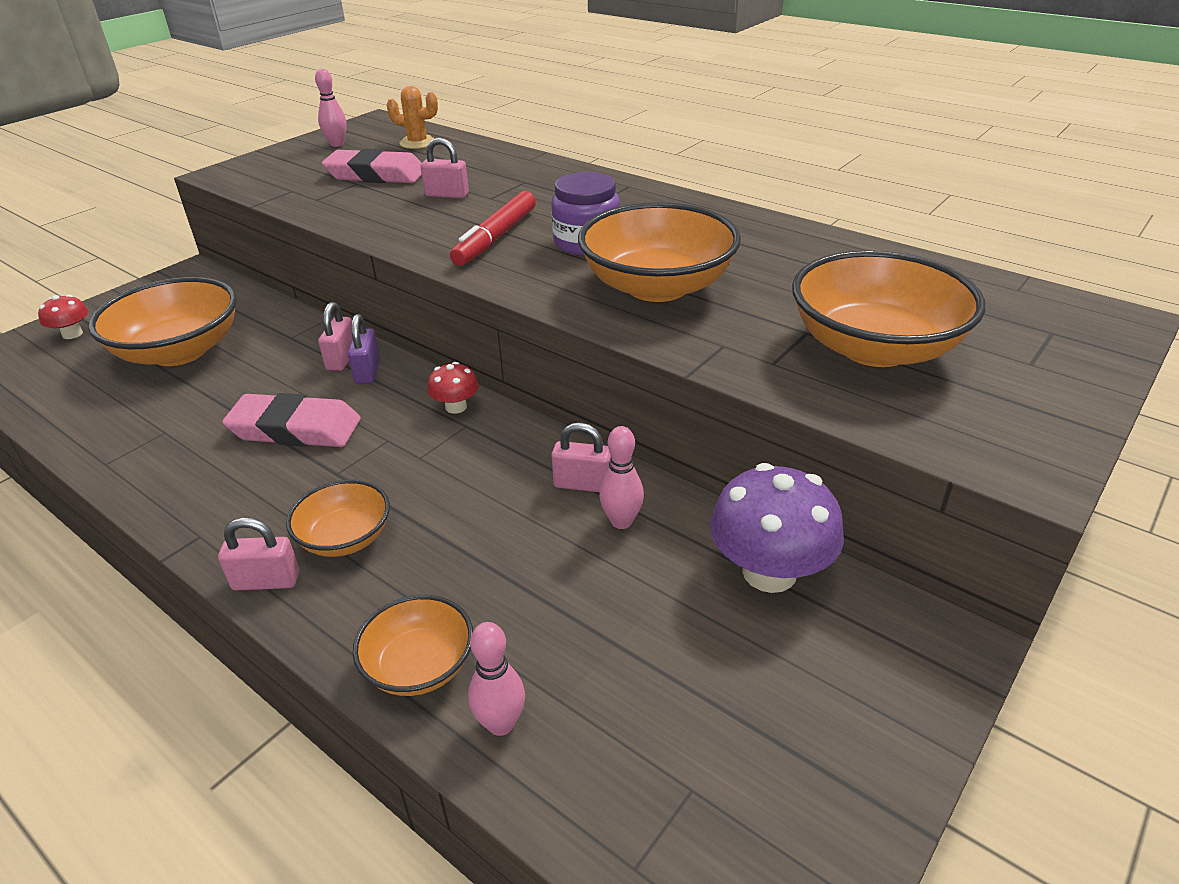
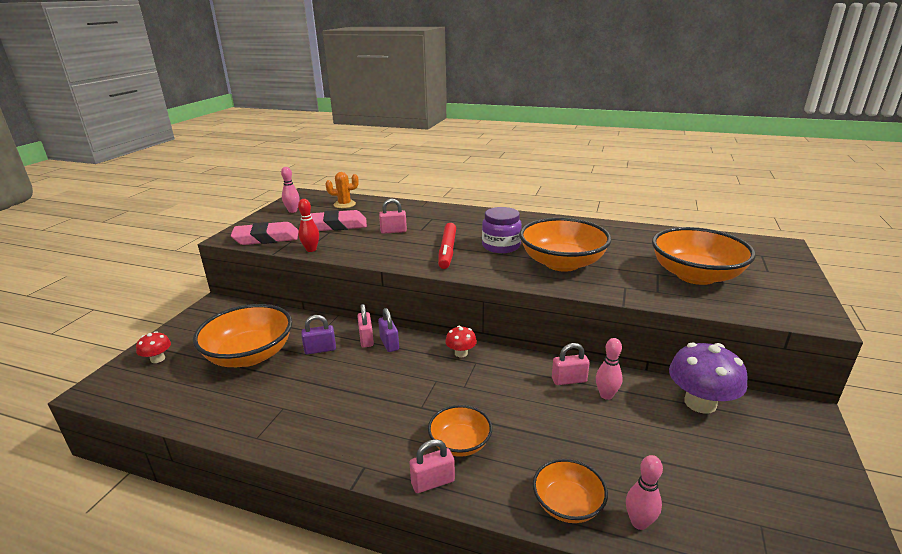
camera: 20 degrees left, 10 degrees down
pink eraser [222,393,361,447] -> pink eraser moved to [231,222,299,245]
none -> red bowling pin [298,199,319,252]
none -> purple padlock [301,315,336,354]

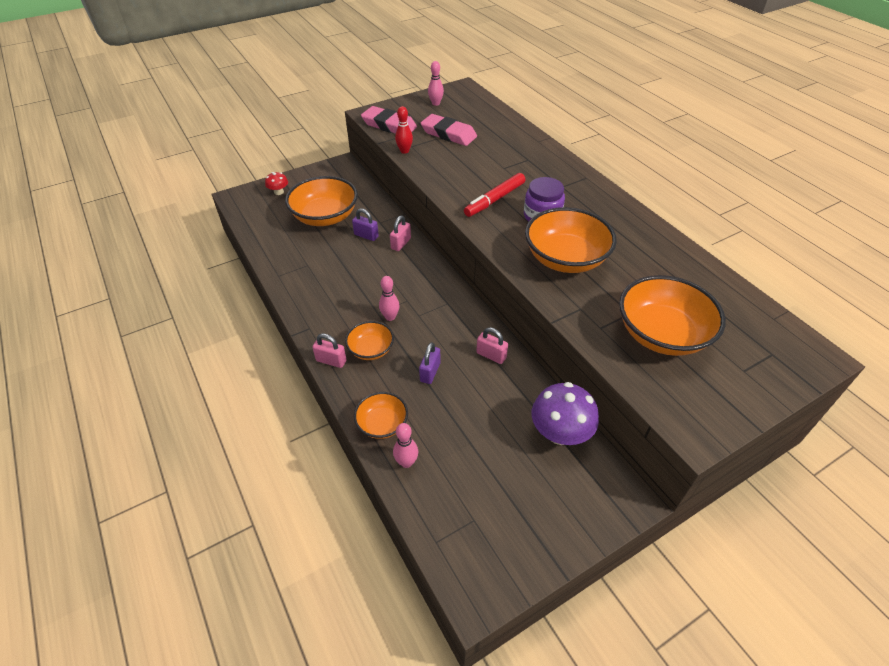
camera: 40 degrees right, 20 degrees up
orange cactus [325,172,359,208] -> none
purple padlock [378,308,399,352] -> purple padlock moved to [419,342,440,384]
pink padlock [379,199,407,234] -> none
red mushroom [445,326,477,357] -> none
pink bowling pin [596,338,623,400] -> pink bowling pin moved to [379,276,400,321]

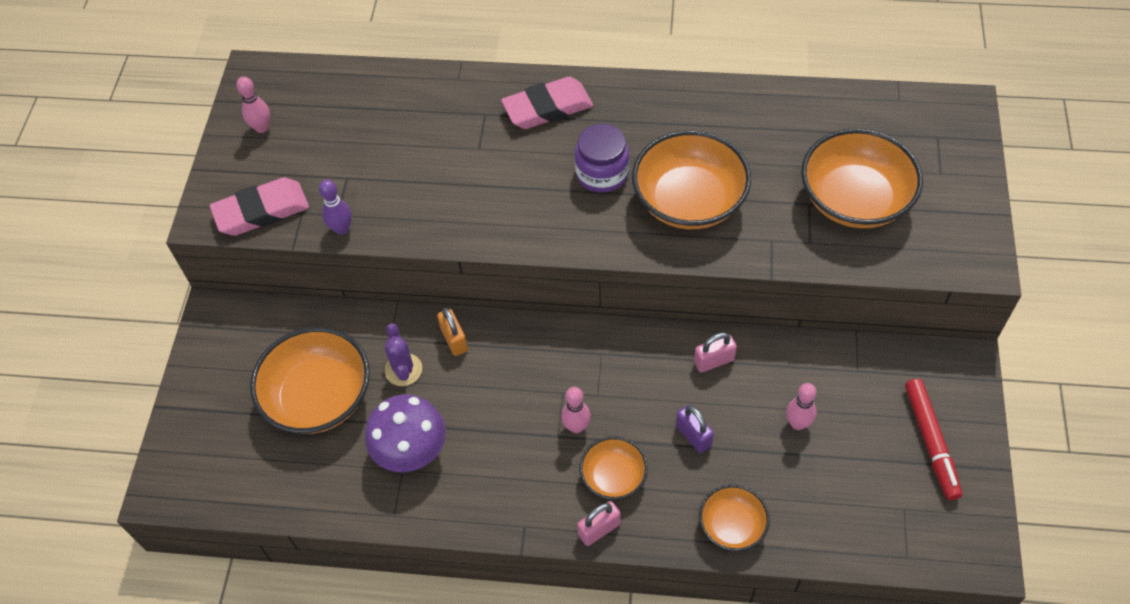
camera: 50 degrees left, 10 degrees up
red mushroom [265,172,288,195] -> none
purple padlock [352,208,379,241] -> purple cactus [385,323,422,386]
pink padlock [390,216,411,251] -> orange padlock [437,308,468,356]
pink bowling pin [393,423,418,468] -> pink bowling pin moved to [786,383,817,430]
red bowling pin [395,106,413,154] -> purple bowling pin [319,180,352,235]
pink eraser [421,114,477,146] -> pink eraser moved to [501,77,593,129]
red marker [464,173,525,217] -> red marker moved to [905,379,962,500]
purple mushroom [531,382,599,445] -> purple mushroom moved to [365,394,446,472]

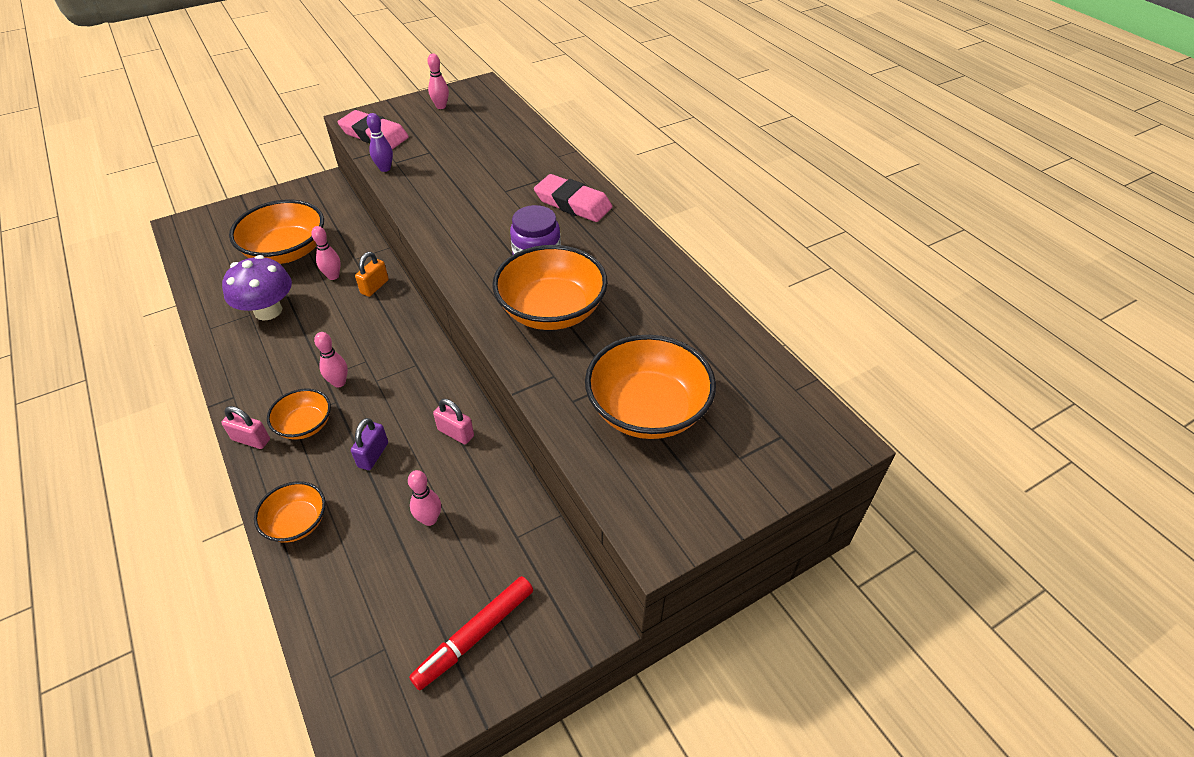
camera: 50 degrees right, 10 degrees down
purple cactus [385,323,422,386] -> pink bowling pin [311,226,341,280]

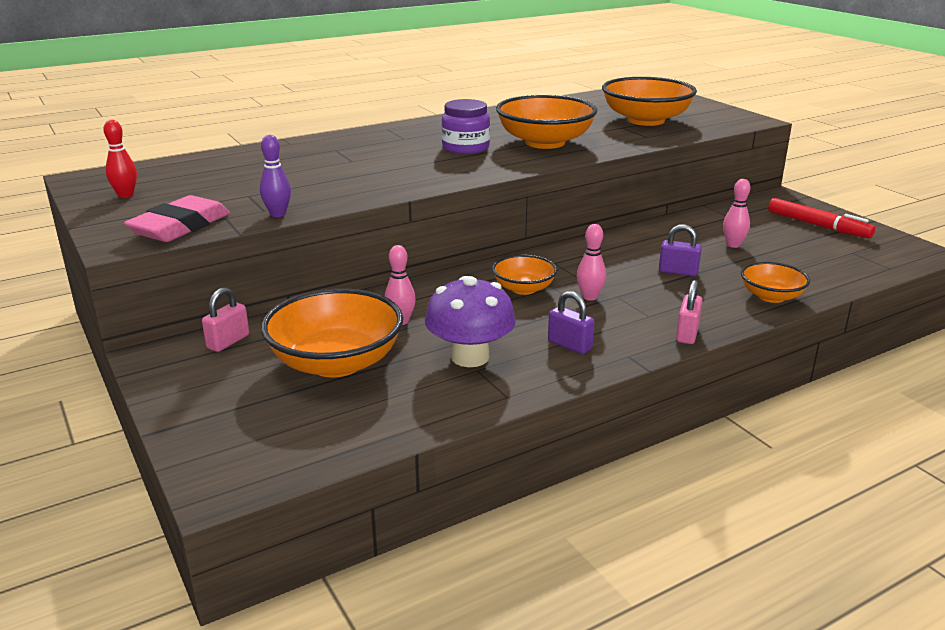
camera: 90 degrees left, 20 degrees down
orange bowl [267,389,331,439] -> orange bowl moved to [492,255,557,295]
orange padlock [355,252,389,297] -> none
pink bowling pin [427,53,449,109] -> red bowling pin [103,120,137,198]
pink padlock [433,399,474,444] -> pink padlock moved to [202,287,249,352]
pink eraser [534,174,612,222] -> none
none -> purple padlock [548,291,594,354]

